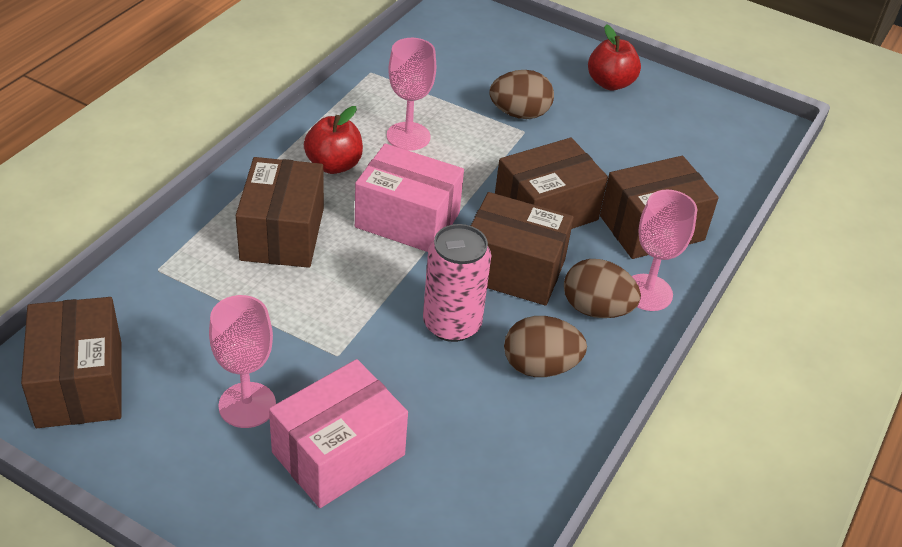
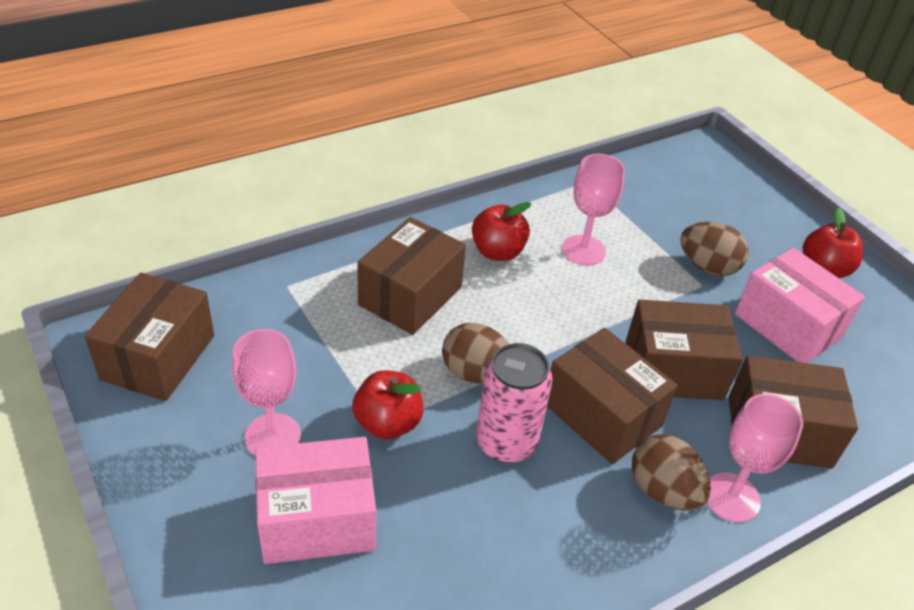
camera: 30 degrees right, 0 degrees up
pink box [355,144,464,252] -> pink box moved to [735,248,865,363]
brown egg [504,316,587,377] -> brown egg moved to [442,323,509,384]
none -> red apple [352,370,423,439]

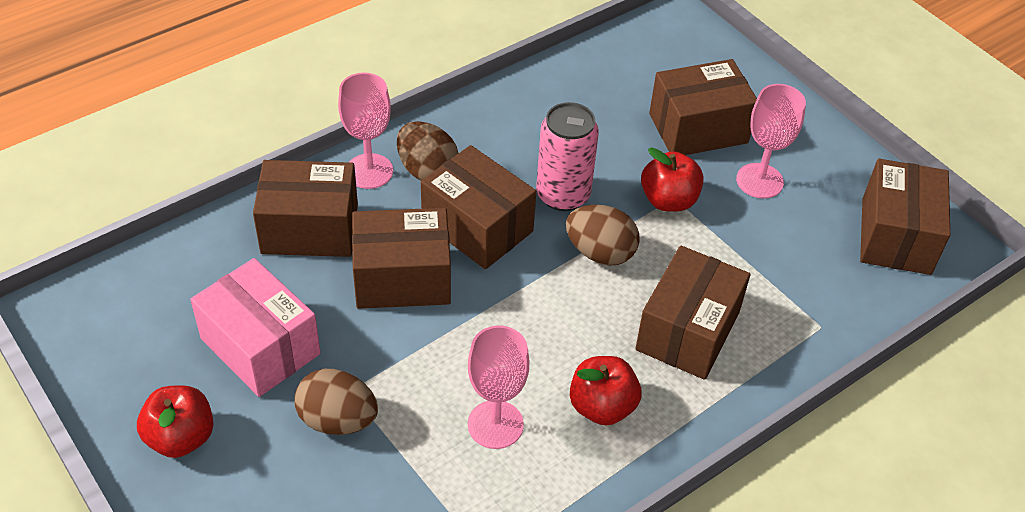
camera: 175 degrees right, 5 degrees up
pink box [255,437,376,564] -> brown box [649,59,757,155]

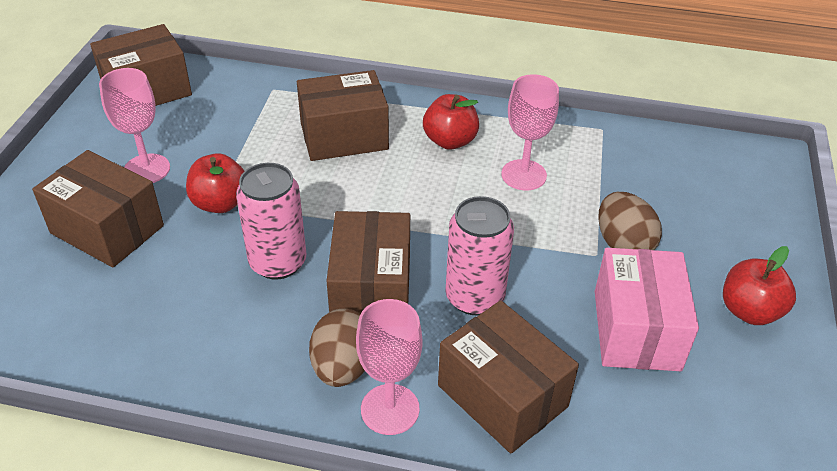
camera: 130 degrees left, 5 degrees down
brown box [352,208,451,309] -> pink can [445,196,514,315]
brown egg [566,205,640,266] -> none

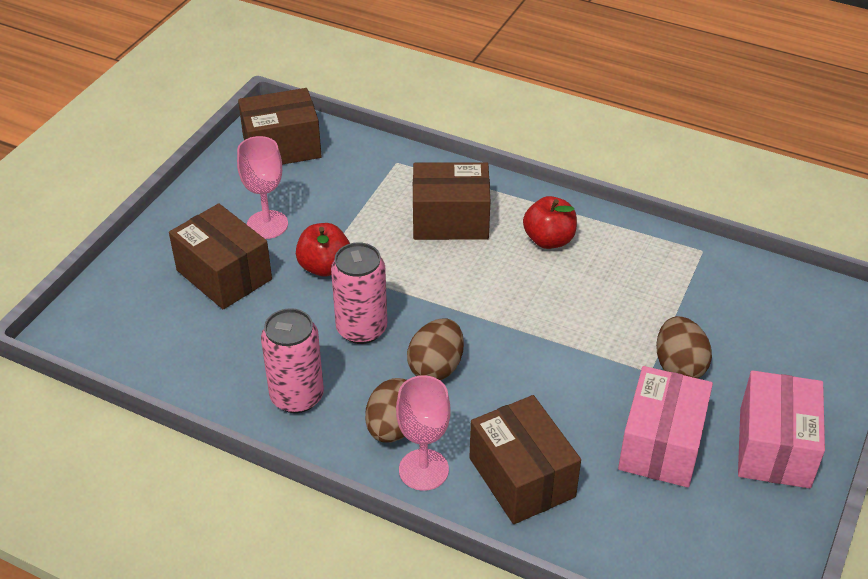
camera: 15 degrees right, 0 degrees up
brown box [327,211,410,313] -> brown egg [407,318,464,381]
pink can [445,196,514,315] -> pink can moved to [261,308,324,413]
pink goblet [501,74,559,190] -> none
red apple [723,246,796,325] -> pink box [738,370,825,488]

